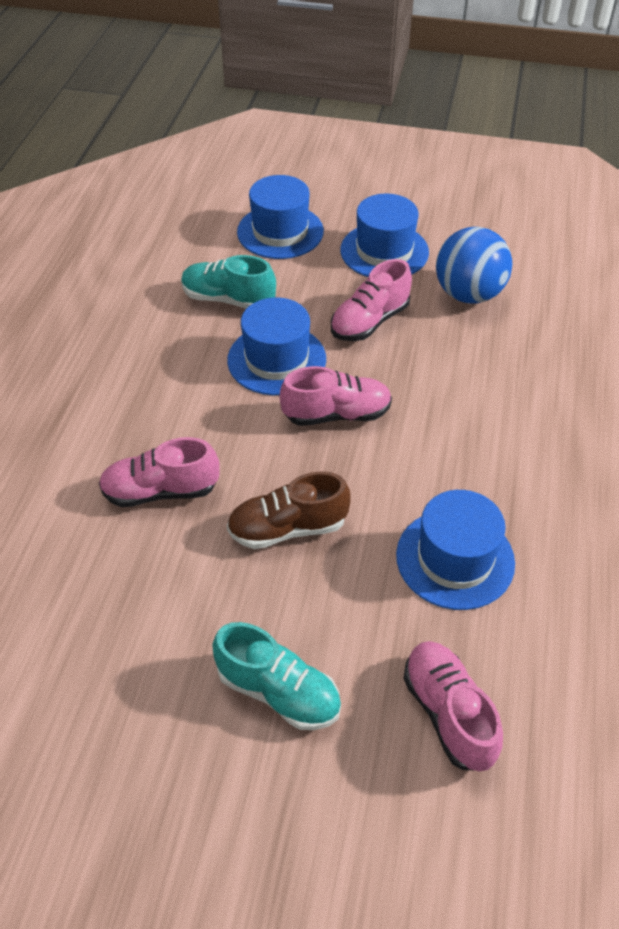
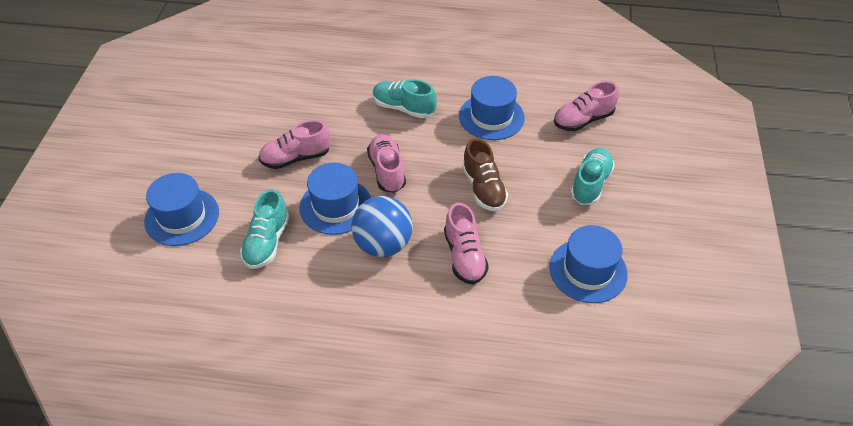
camera: 95 degrees left, 0 degrees up
pink shoe [331,259,412,341] -> pink shoe turned 120 degrees clockwise [258,120,331,169]
blue hat [340,194,429,277] -> blue hat moved to [549,225,628,303]
blue ball [436,227,512,303] -> blue ball moved to [351,196,413,257]
none -> turquoise shoe [373,79,437,118]

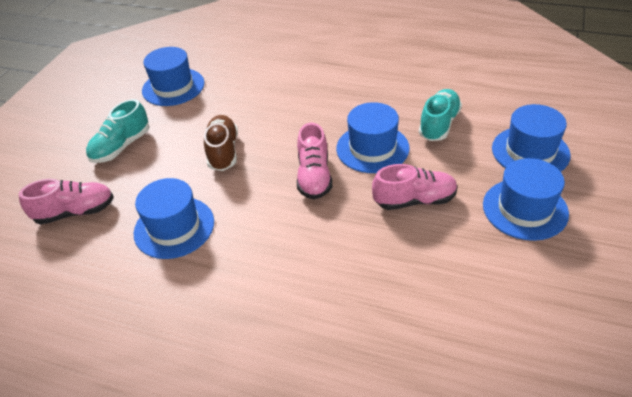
camera: 165 degrees left, 5 degrees down
blue ball [351,196,413,257] -> none
turquoise shoe [373,79,437,118] -> none
pink shoe [444,203,489,285] -> none
none -> blue hat [483,158,569,241]

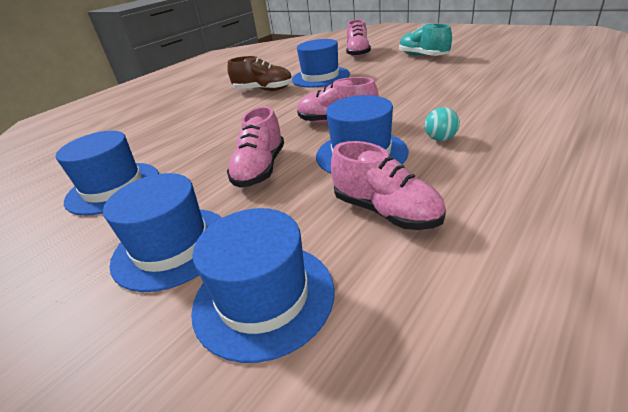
camera: 110 degrees right, 10 degrees down
blue hat [142,47,205,106] -> blue hat moved to [56,131,159,216]
brown shoe [204,115,238,171] -> brown shoe moved to [227,56,293,91]
turquoise shoe [419,89,462,141] -> pink shoe [331,141,446,230]
none -> turquoise ball [425,107,460,141]

